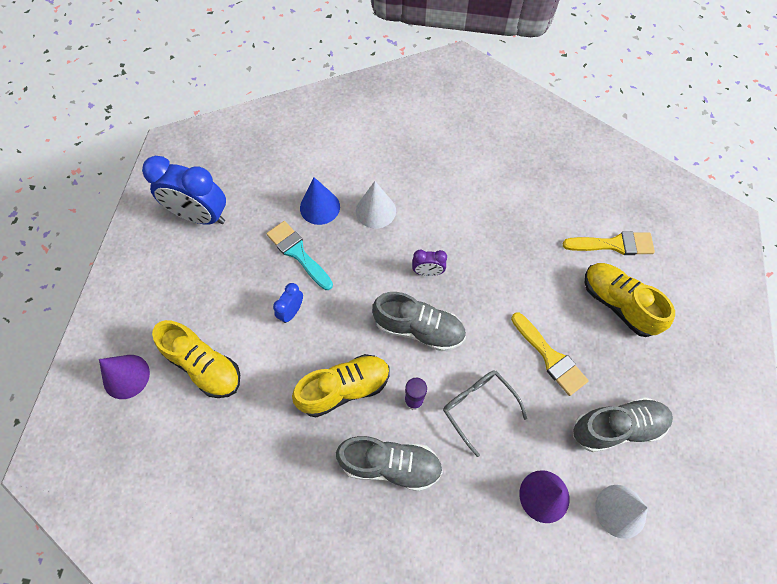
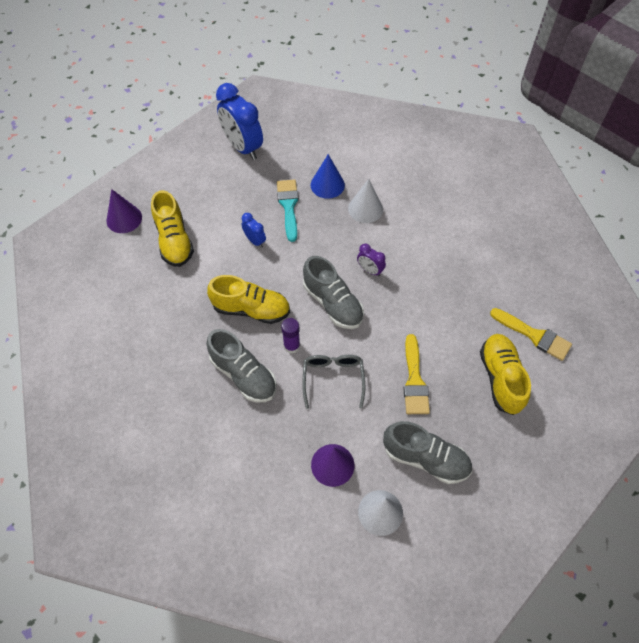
camera: 35 degrees right, 5 degrees down
blue clock [273,283,303,323] -> blue clock turned 75 degrees clockwise [242,213,266,248]

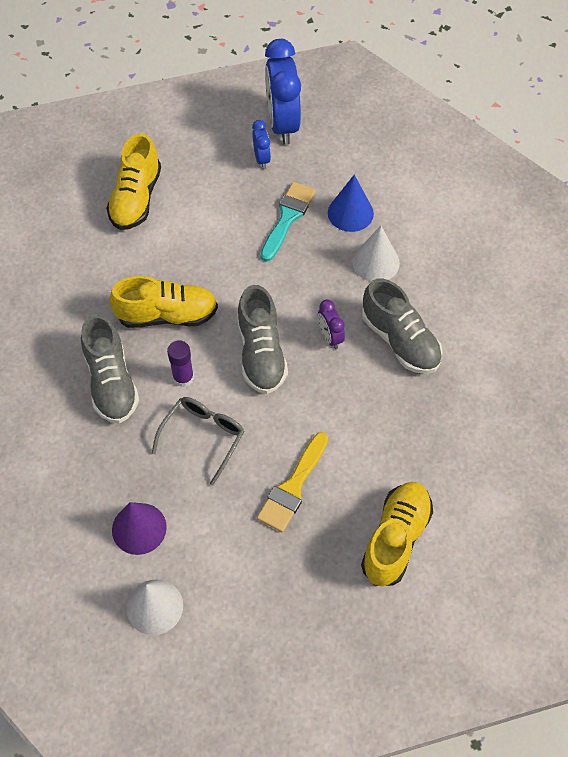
camera: 30 degrees right, 0 degrees up
purple cone [106,189,142,233] -> none
yellow shoe [207,275,290,324] -> yellow shoe turned 45 degrees counterclockwise [110,276,218,328]
blue clock [242,213,266,248] -> blue clock moved to [252,120,271,169]
grey shoe [383,421,472,484] -> grey shoe moved to [362,279,442,374]
yellow brush [490,308,572,361] -> none

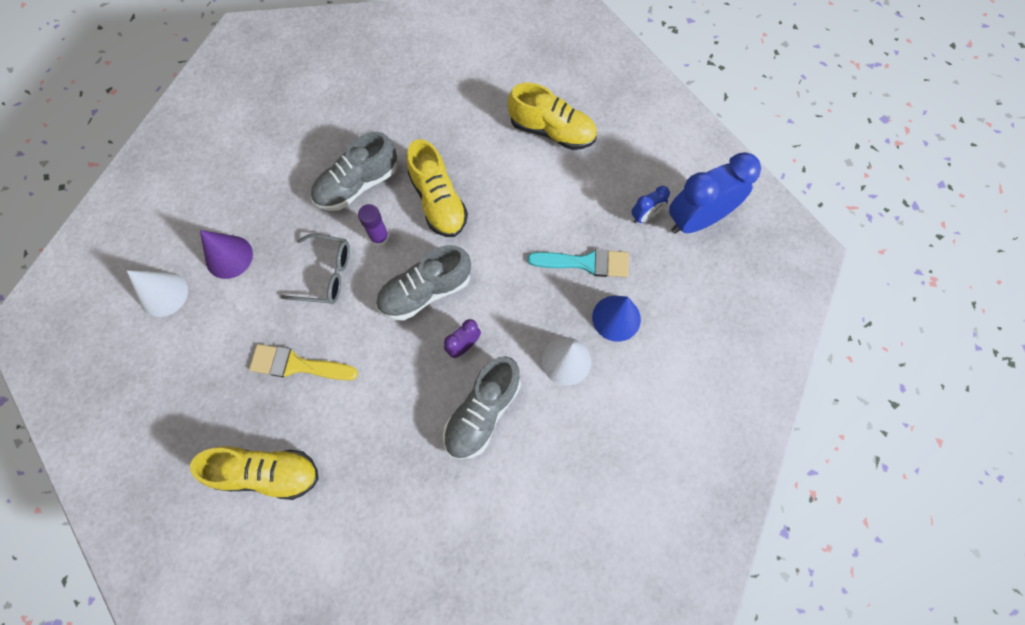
camera: 70 degrees right, 10 degrees up
yellow shoe [106,133,161,230] -> yellow shoe turned 150 degrees counterclockwise [508,83,597,150]

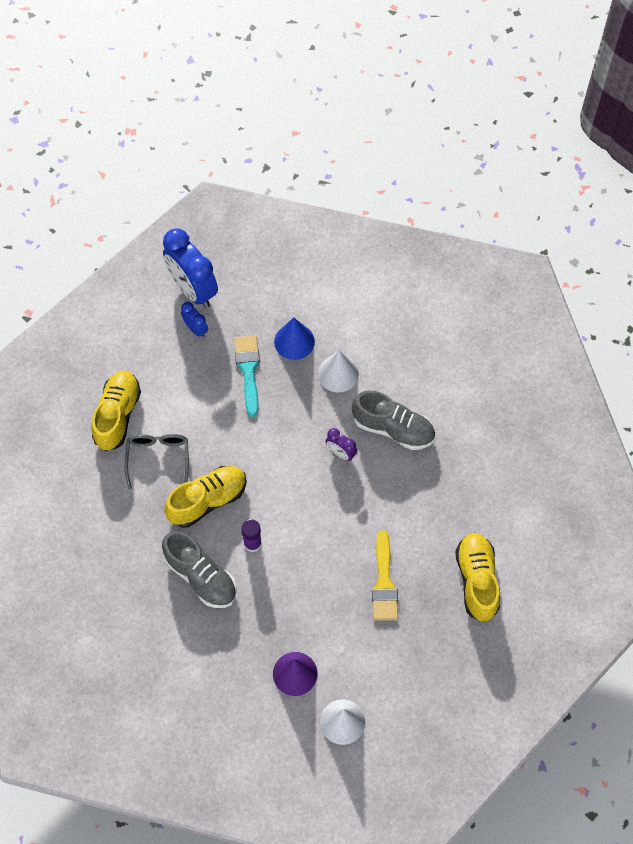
camera: 100 degrees left, 5 degrees down
grey glasses [280,234,350,304] -> grey glasses moved to [125,434,189,489]
grey shoe [376,245,471,321] -> none

